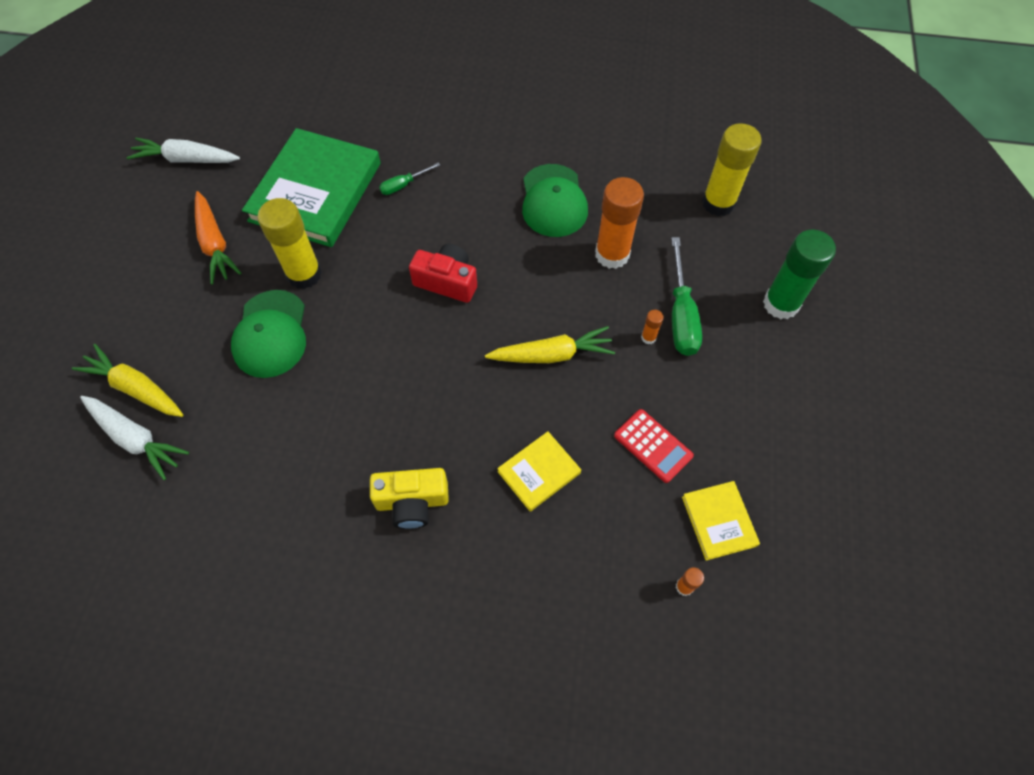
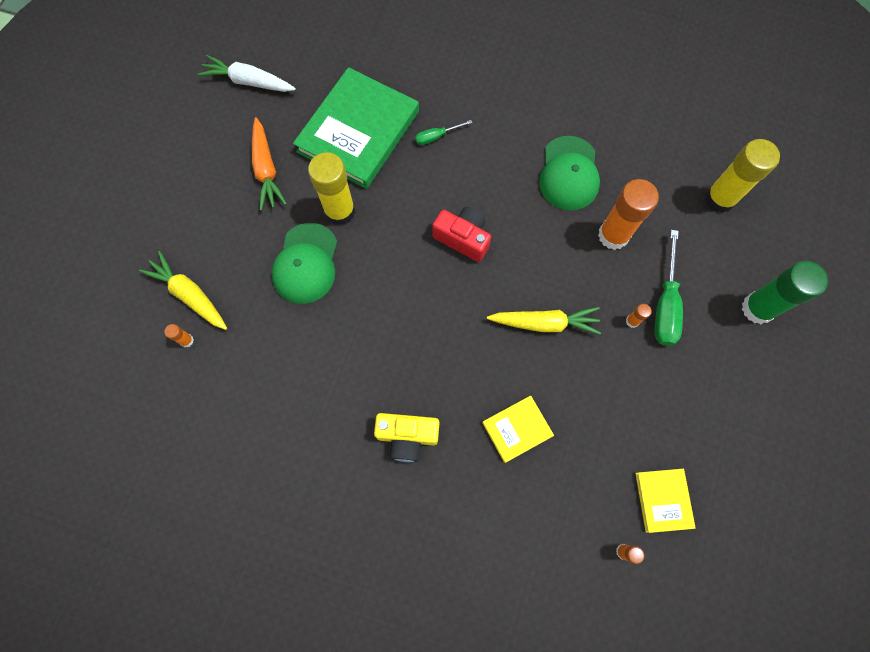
camera: 10 degrees right, 10 degrees up
white carrot [80,396,189,480] -> orange glue stick [165,324,194,347]
red calculator [614,409,694,483] -> none

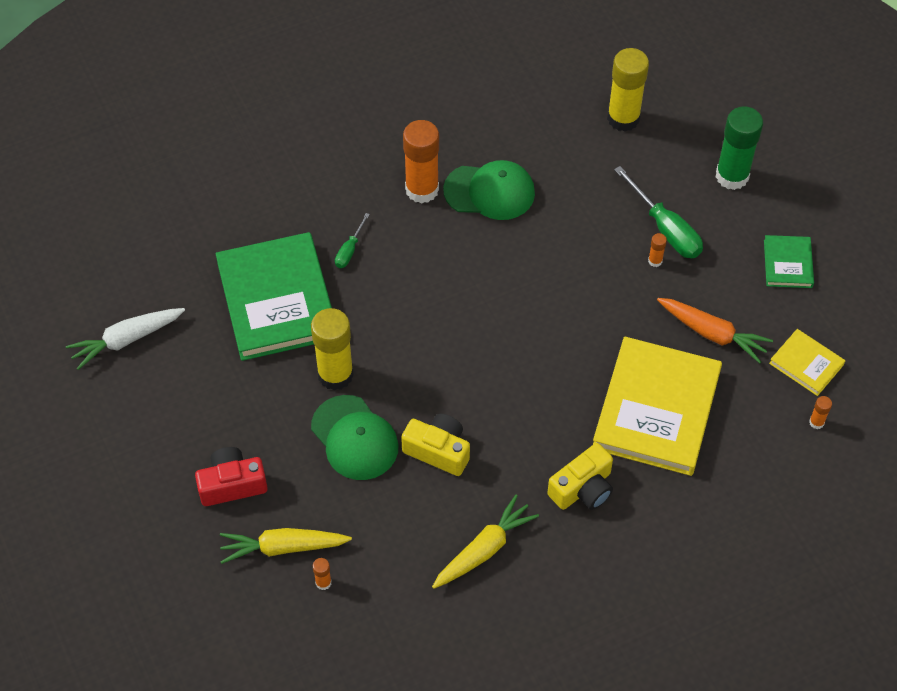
camera: 45 degrees left, 15 degrees down
orange carrot [252,117,287,211] -> orange carrot moved to [657,298,773,363]
red camera [432,207,491,262] -> red camera moved to [195,447,268,506]
yellow book [482,396,554,463] -> yellow book [593,336,722,476], size x2.12
yellow carrot [487,307,601,335] -> yellow carrot moved to [432,495,539,589]
green cap [539,136,600,210] -> green cap turned 45 degrees counterclockwise [443,160,535,220]
orange glue stick [598,179,659,250] -> orange glue stick moved to [403,120,439,203]
none -> yellow camera [401,414,470,476]
none -> green book [764,235,814,288]

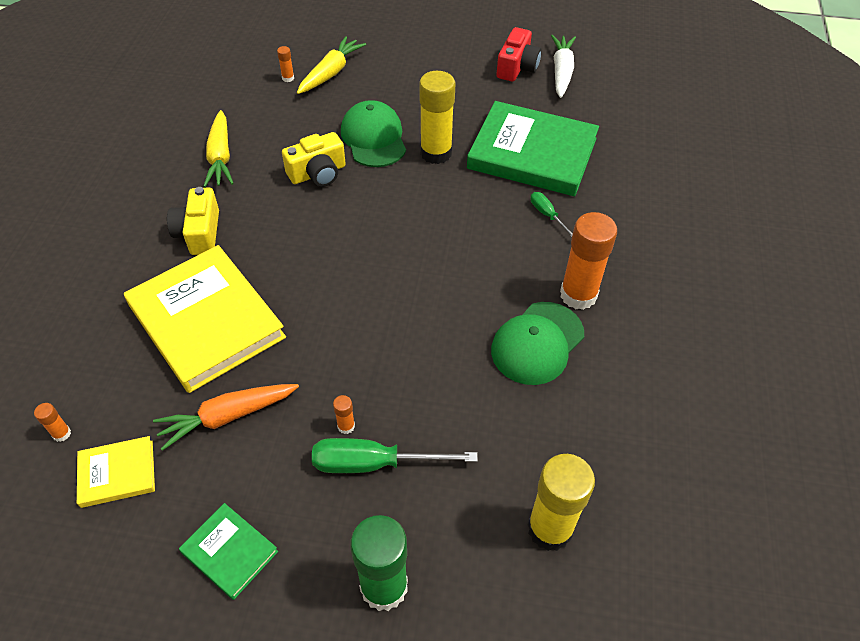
camera: 125 degrees right, 5 degrees down
red camera [195,447,268,506] -> red camera moved to [496,27,542,81]
green cap [311,395,399,480] -> green cap turned 75 degrees clockwise [341,100,406,167]

